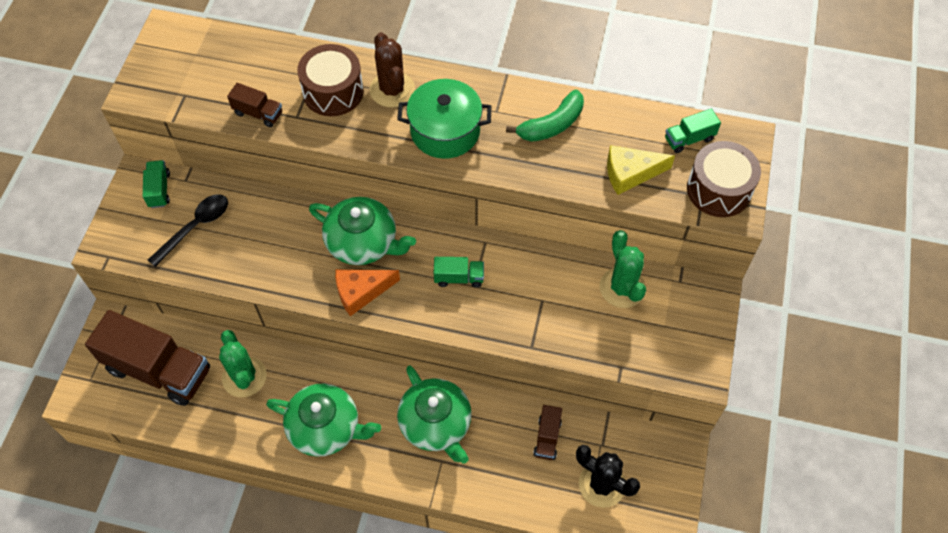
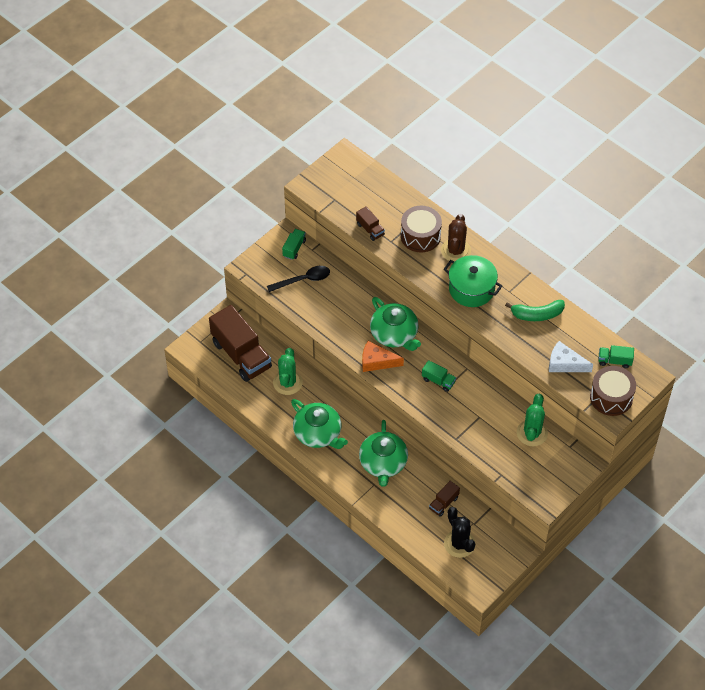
camera: 30 degrees right, 5 degrees down
yellow cheese [607,145,675,195] -> white cheese [549,341,593,372]

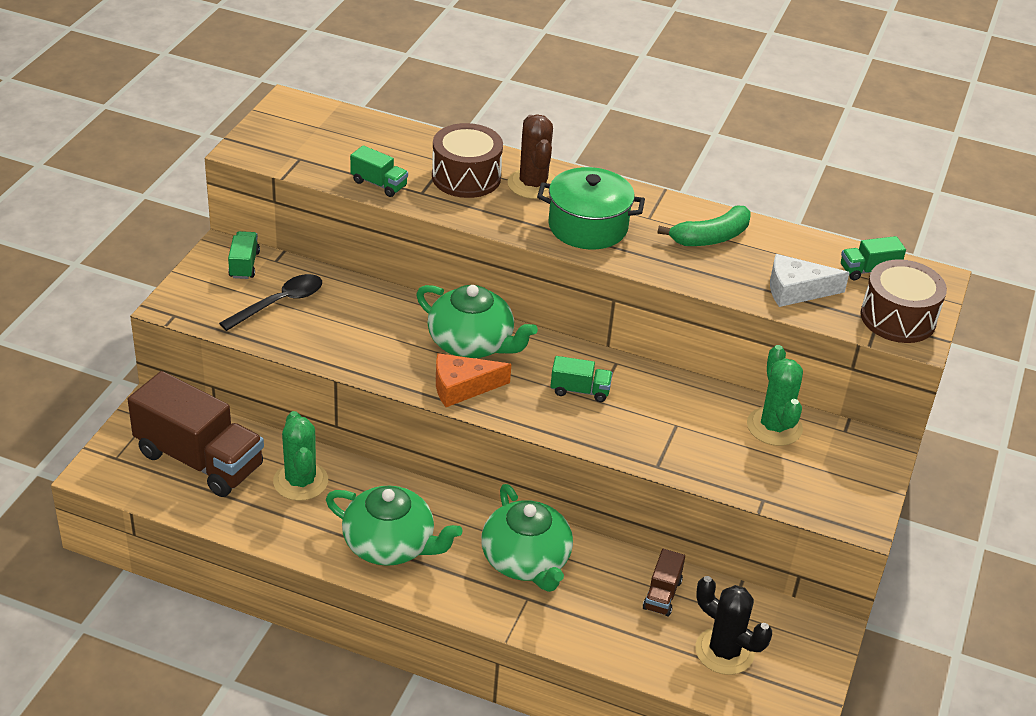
camera: 25 degrees left, 15 degrees down
brown truck [356,206,385,241] -> green truck [350,145,408,197]

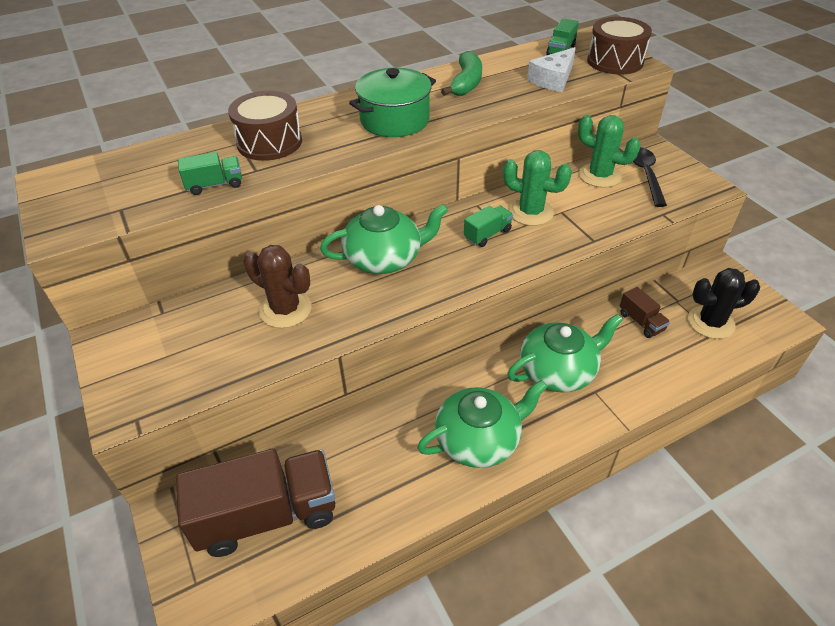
camera: 45 degrees left, 5 degrees up
black spoon [219,274,322,331] -> black spoon moved to [633,147,667,207]
green truck [228,231,260,279] -> none
green cactus [273,411,328,501] -> green cactus moved to [503,150,572,226]
orange cheese [436,353,511,407] -> none
green teapot [481,484,573,592] -> green teapot turned 45 degrees counterclockwise [507,314,623,392]
brown cactus [508,114,556,199] -> brown cactus moved to [243,245,312,328]

